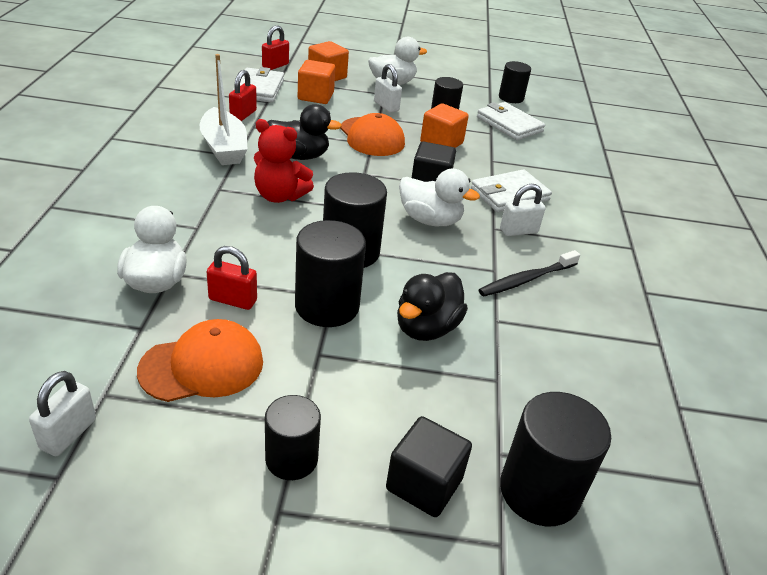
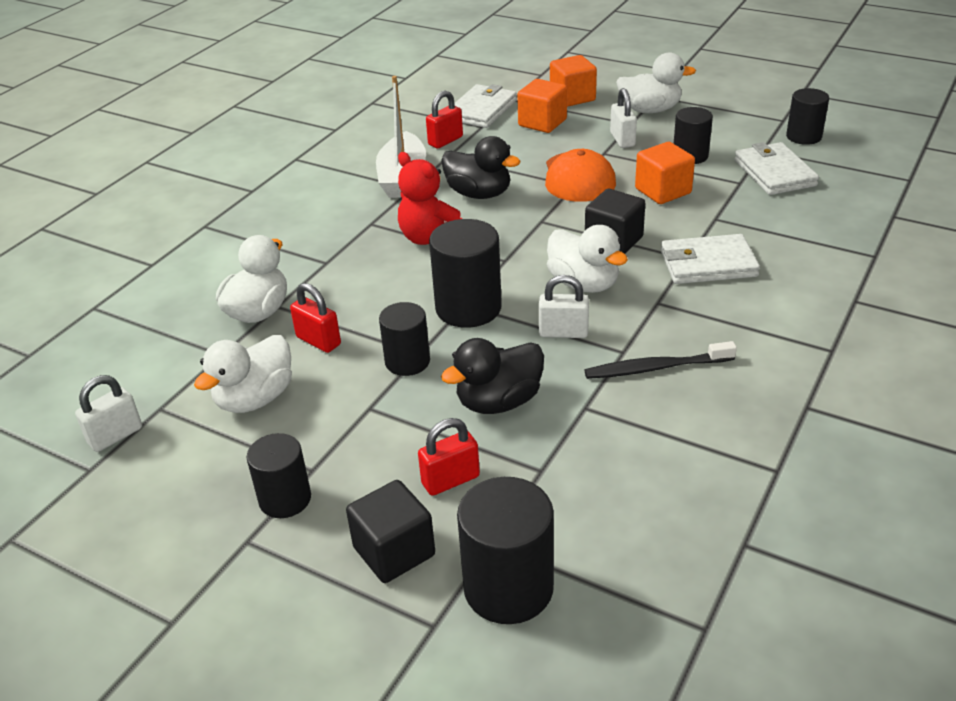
camera: 30 degrees right, 0 degrees up
orange cap [137,319,263,402] -> white duck [194,335,292,413]
red padlock [262,25,289,70] -> red padlock moved to [418,418,480,496]
black cylinder [295,220,366,327] -> black cylinder [379,302,430,376], size x0.64
white padlock [500,184,545,236] -> white padlock moved to [539,275,589,338]

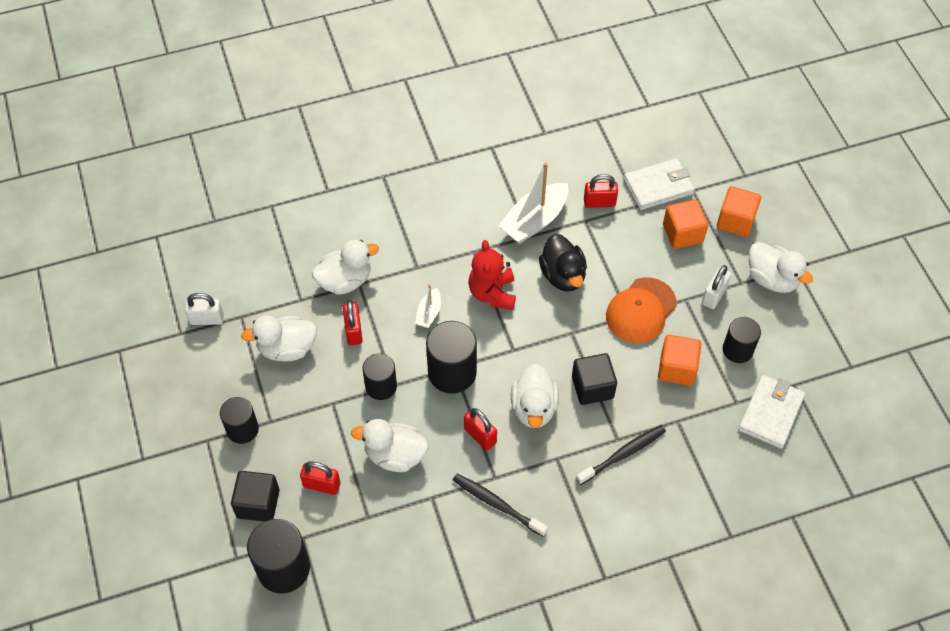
camera: 40 degrees right, 20 degrees up
black duck [441,338,544,414] -> white duck [351,419,429,472]
white padlock [539,275,589,338] -> red padlock [464,408,497,451]
white wallet [661,234,760,284] -> black toothbrush [576,425,666,485]
black cylinder [786,88,829,145] -> none
none -> white boat [415,284,441,328]

